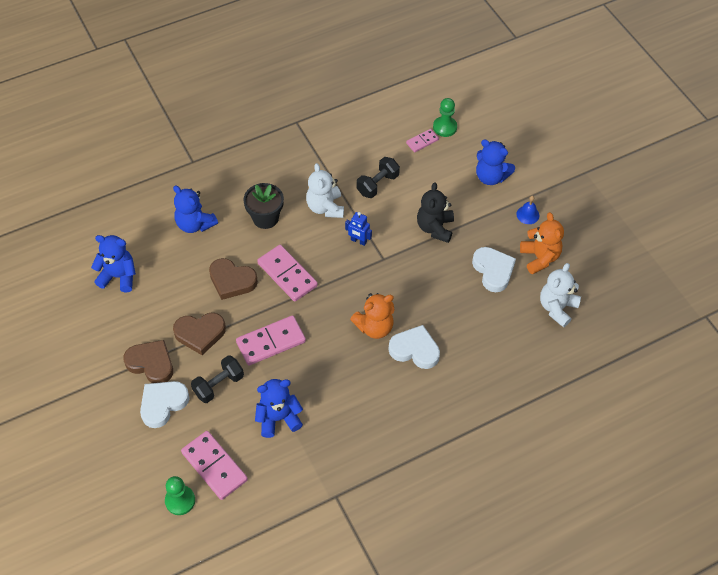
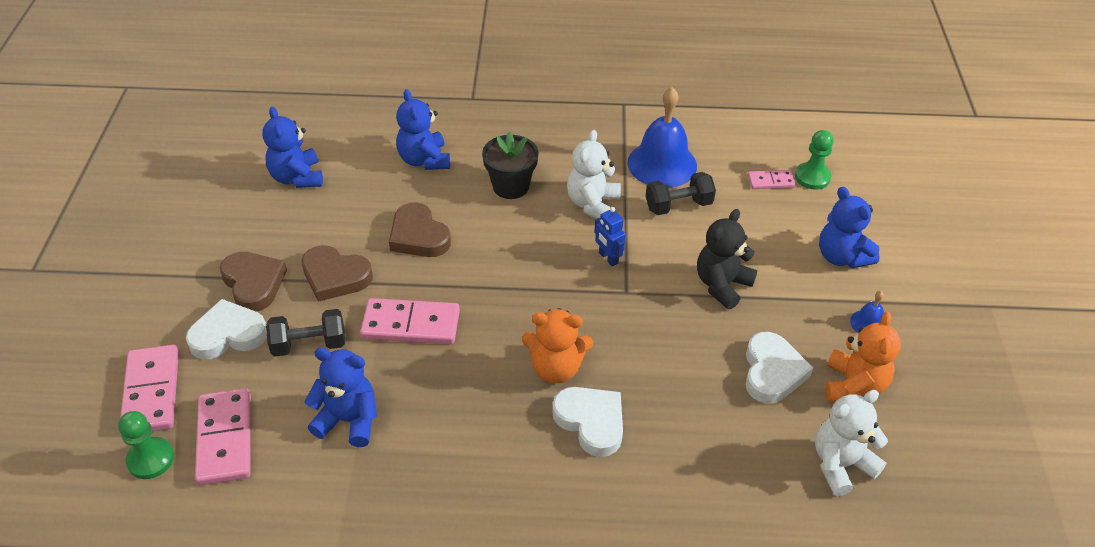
camera: 30 degrees right, 10 degrees down
blue teddy bear [91,235,136,292] -> blue teddy bear turned 150 degrees counterclockwise [262,107,323,188]
pink domino [257,245,318,302] -> pink domino moved to [120,345,179,431]
none -> blue bell [628,87,697,188]

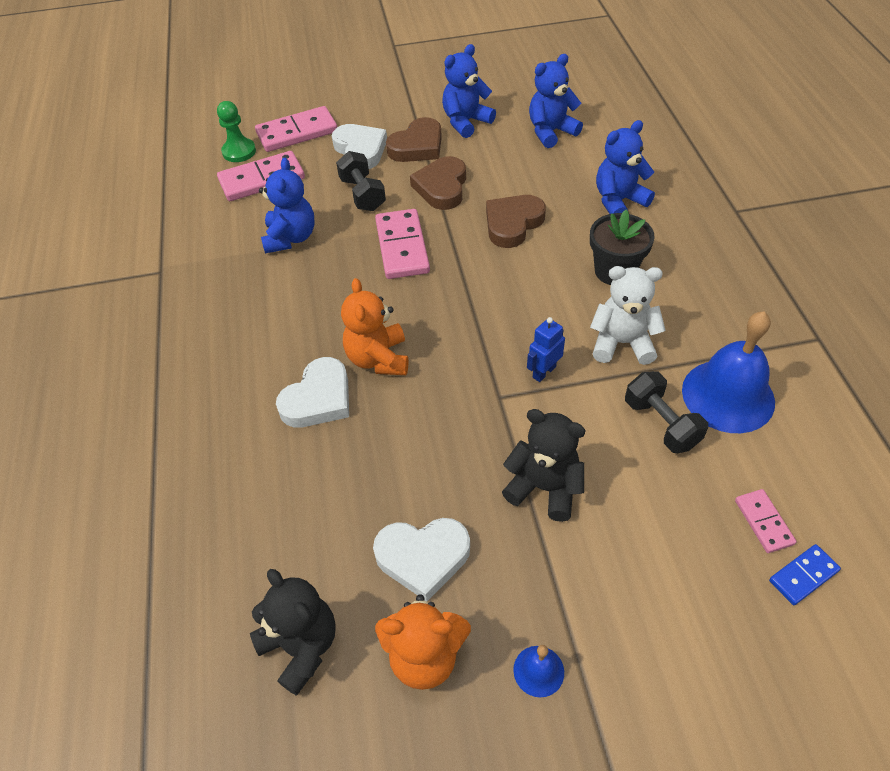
camera: 80 degrees right, 5 degrees up
green pawn [795,130,834,190] -> blue domino [769,544,841,605]
white teddy bear [815,390,888,496] -> black teddy bear [250,569,336,696]
blue teddy bear [819,187,880,268] -> blue teddy bear moved to [442,44,496,138]

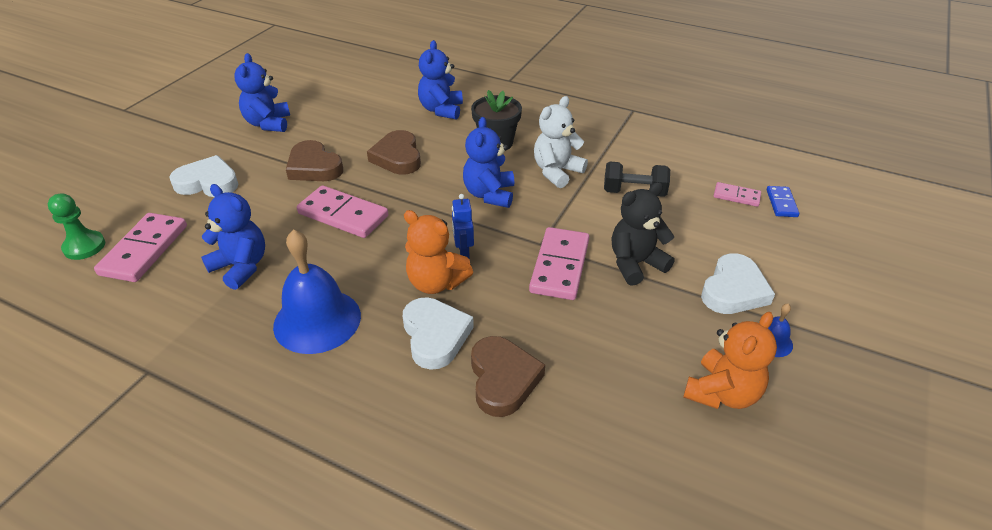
camera: 55 degrees left, 10 degrees down
black teddy bear [250,569,336,696] -> none
pink domino [255,106,337,152] -> pink domino moved to [529,227,589,300]
black dumbbell [336,151,386,211] -> none
white heart [373,518,470,601] -> white heart moved to [701,253,775,314]
brown heart [386,117,442,162] -> brown heart moved to [471,336,545,417]
blue robot [527,317,565,382] -> blue robot moved to [452,194,474,258]
blue teddy bear [529,54,583,148] -> blue teddy bear moved to [463,117,514,208]
blue bell [682,311,775,433] -> blue bell moved to [273,229,361,354]

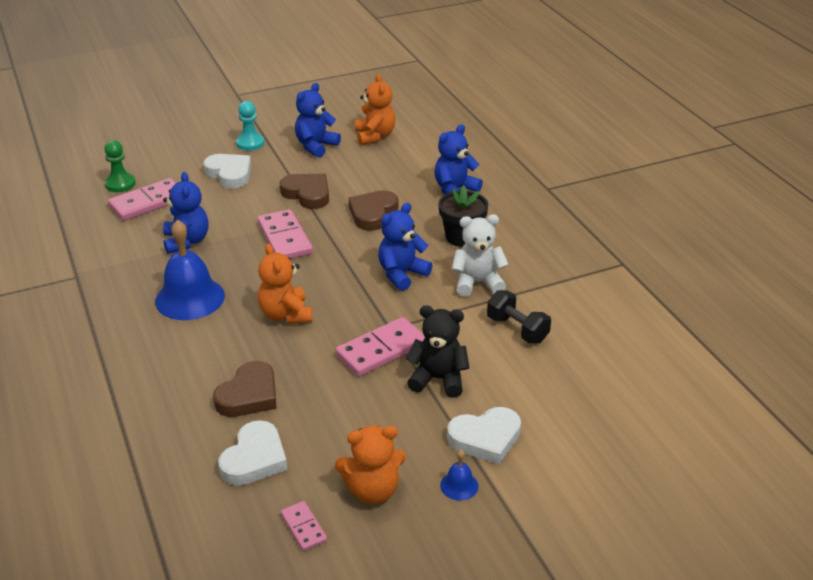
camera: 40 degrees right, 5 degrees down
brown heart [286,140,343,181] -> brown heart turned 135 degrees clockwise [280,174,329,209]
white heart [403,297,474,370] -> white heart moved to [218,420,287,486]
blue robot [452,194,474,258] -> none
pink domino [714,182,761,207] -> pink domino moved to [281,501,327,551]
blue domino [767,186,799,217] -> none
none -> turquoise pawn [236,101,264,151]
none -> orange teddy bear [355,74,395,145]

